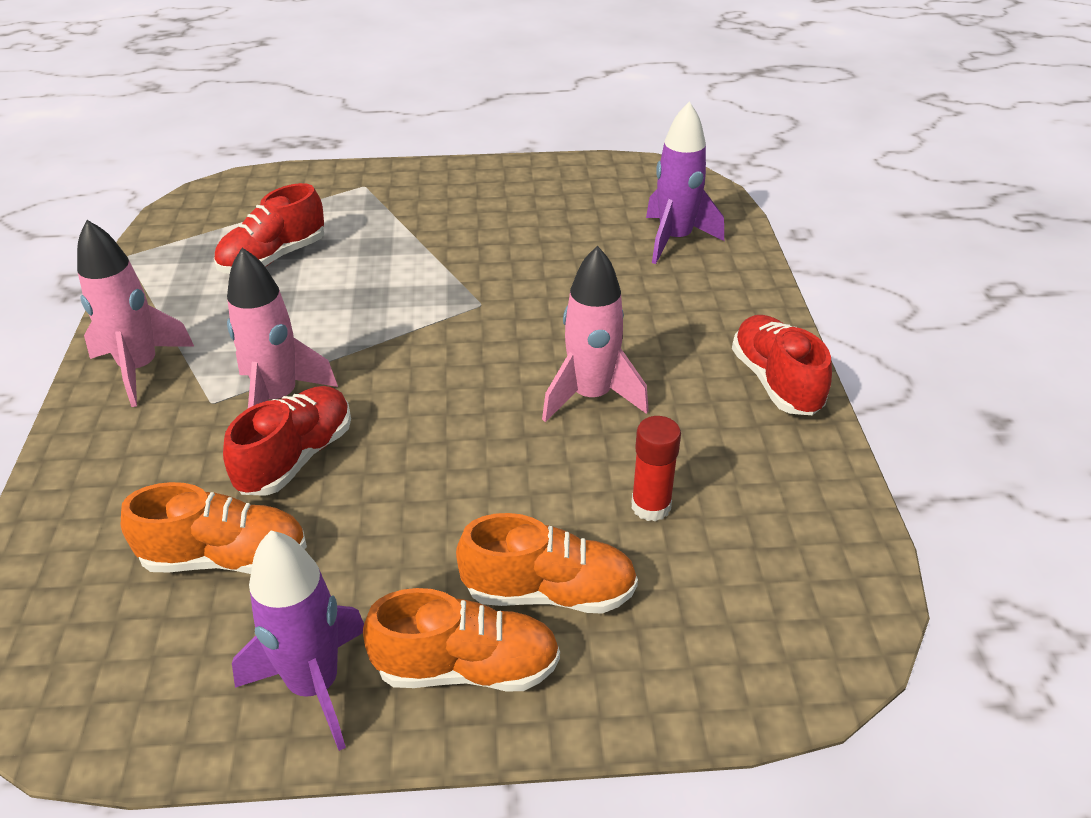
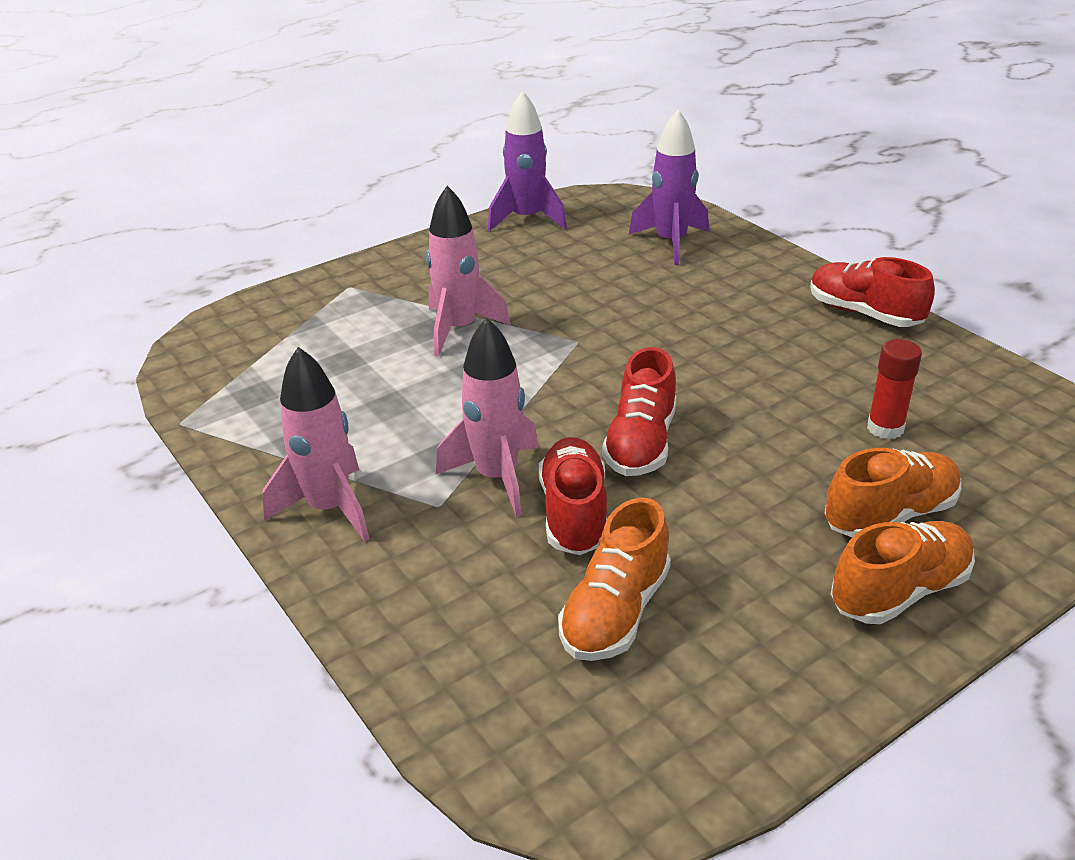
camera: 30 degrees left, 5 degrees down
orange shoe [121,482,307,574] -> orange shoe turned 150 degrees clockwise [558,498,671,661]
red shoe [214,183,324,274] -> red shoe moved to [602,347,676,476]
purple rocket [232,531,364,751] -> purple rocket moved to [488,90,567,231]
pink rocket [542,245,649,422] -> pink rocket moved to [426,186,511,357]

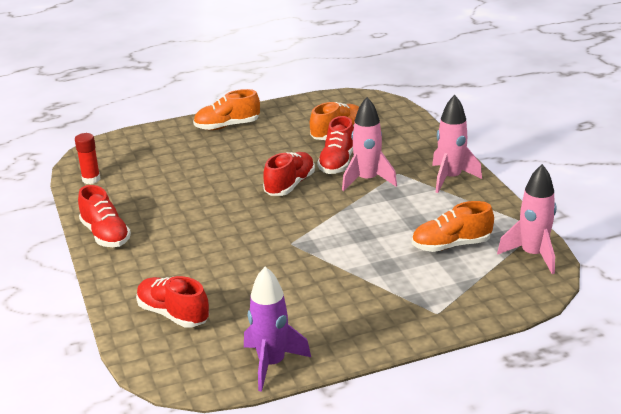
camera: 165 degrees left, 5 degrees down
pink rocket [426,186,511,357] -> pink rocket moved to [497,164,556,274]
purple rocket [629,110,709,265] -> red shoe [136,276,209,328]
orange shoe [825,448,961,537] -> orange shoe moved to [412,201,494,252]
red glue stick [867,339,922,440] -> red glue stick moved to [75,133,100,184]

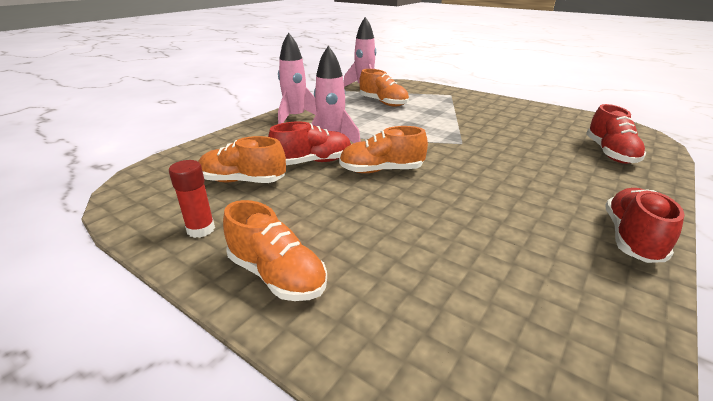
camera: 125 degrees left, 0 degrees up
red glue stick [75,133,100,184] -> red glue stick moved to [169,160,215,238]
purple rocket [244,267,311,391] -> none
red shoe [263,152,315,196] -> orange shoe [339,126,428,173]

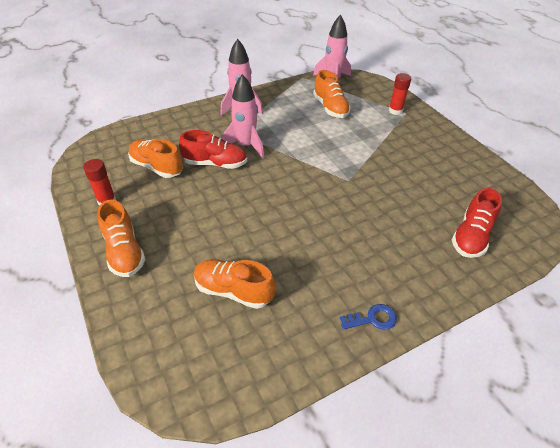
camera: 25 degrees right, 15 degrees up
orange shoe [339,126,428,173] -> orange shoe moved to [194,259,276,309]
red shoe [605,188,685,263] -> blue key [340,304,397,330]
none -> red glue stick [389,73,411,115]

